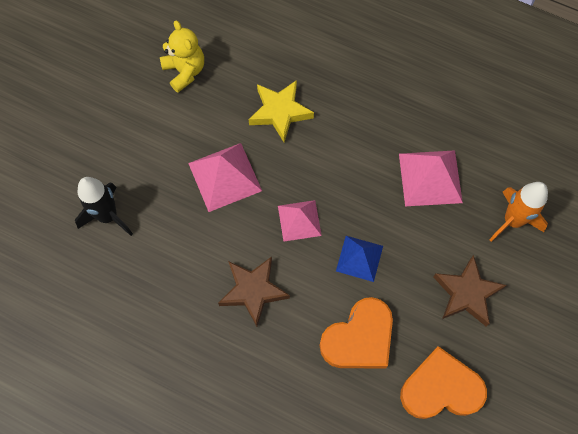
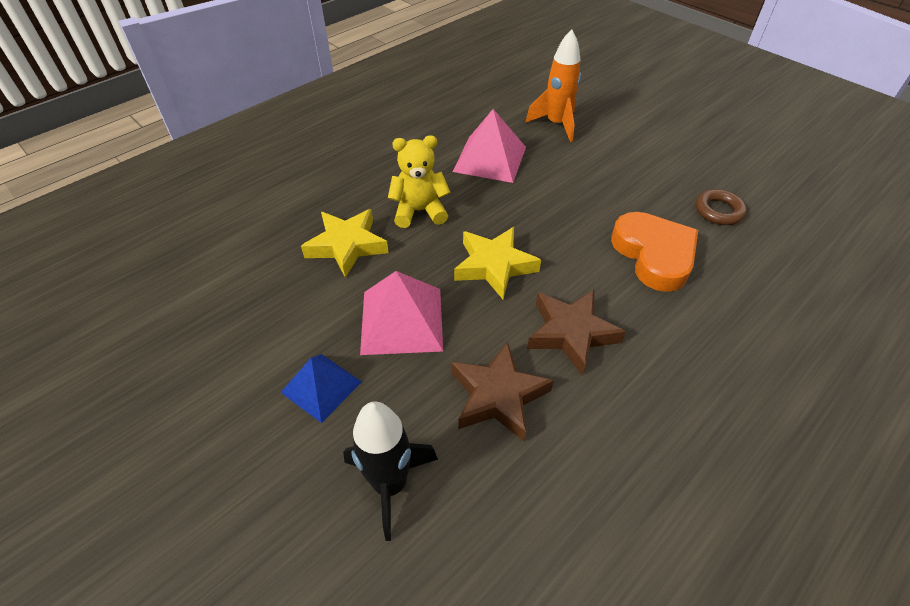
camera: 70 degrees left, 20 degrees down
yellow teddy bear [160,20,204,93] -> yellow teddy bear moved to [388,135,450,228]
pink pyramid [278,200,322,241] -> yellow star [454,227,541,299]
blue pyramid [336,236,383,282] -> blue pyramid moved to [281,354,362,423]
orange heart [400,346,487,419] -> brown ring [695,189,747,225]
brown star [433,255,507,326] -> brown star moved to [451,341,554,441]

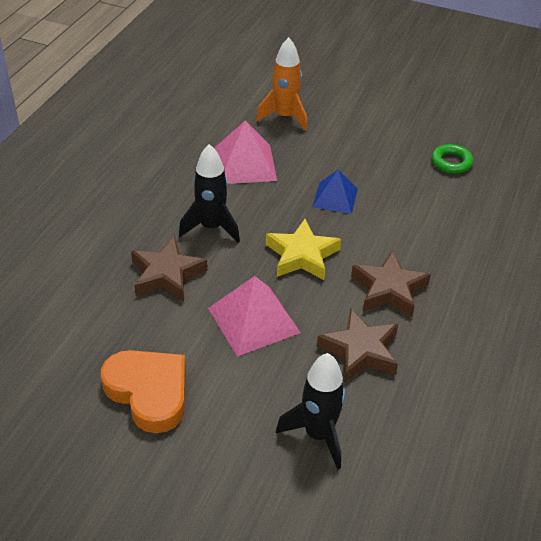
camera: 25 degrees left, 5 degrees down
blue pyramid [281,354,362,423] -> blue pyramid moved to [312,170,358,214]
yellow star [301,209,389,278] -> brown star [131,237,208,301]
yellow teddy bear [388,135,450,228] -> black rocket [179,144,240,243]
orange heart [611,212,698,292] -> orange heart moved to [101,350,186,433]
brown ring [695,189,747,225] -> green ring [432,144,474,174]

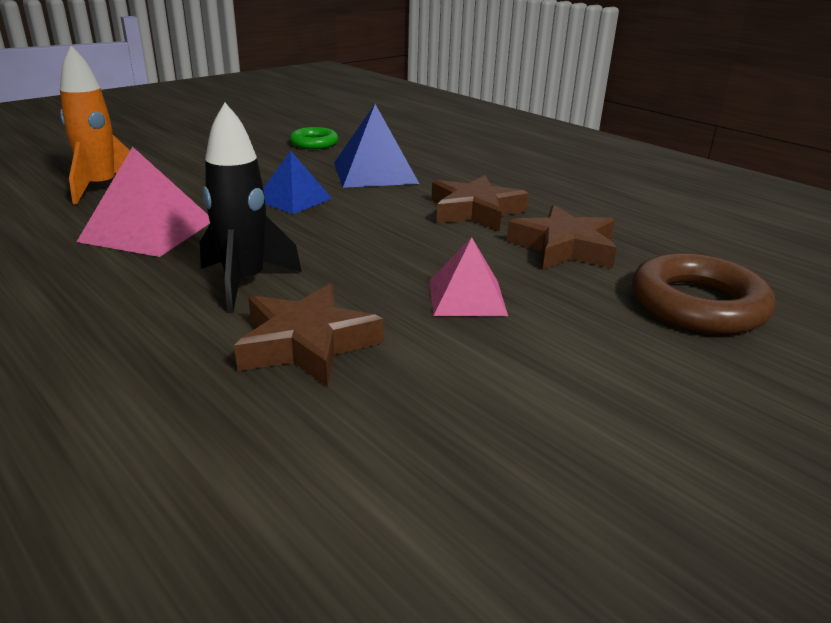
camera: 65 degrees left, 15 degrees down
orange heart [101,350,186,433] -> none
pink pyramid [208,276,301,357] -> pink pyramid [429,237,508,316], size x0.66
yellow star [266,219,341,280] -> none
black rocket [276,353,346,470] -> brown ring [632,253,776,334]
none -> blue pyramid [334,104,419,188]

